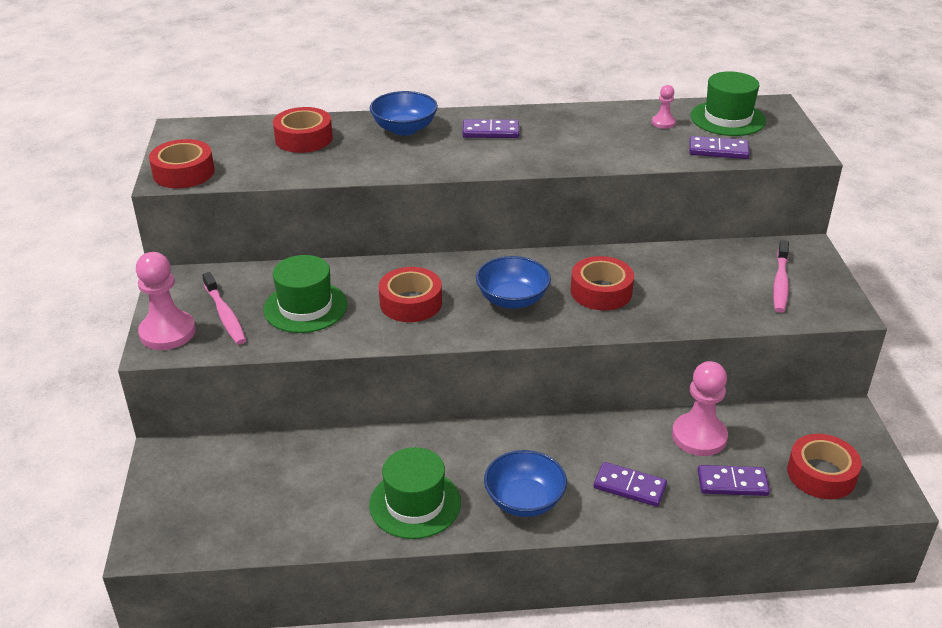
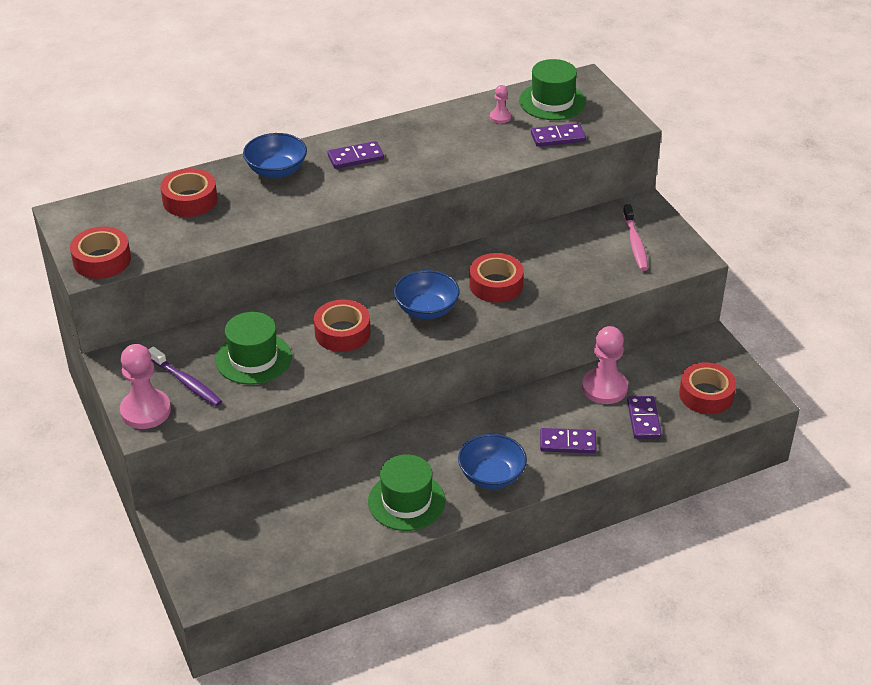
camera: 20 degrees left, 5 degrees up
pink toothbrush [202,272,246,345] -> purple toothbrush [148,346,222,406]
purple domino [698,465,770,496] -> purple domino turned 75 degrees counterclockwise [627,396,662,439]

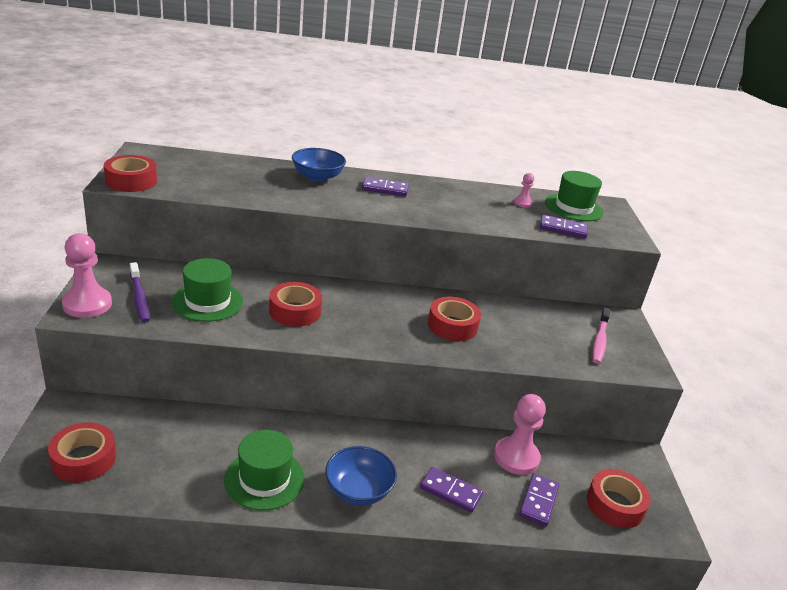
camera: 20 degrees right, 10 degrees down
red tape [160,168,218,217] -> red tape moved to [48,422,116,482]
blue bowl [394,270,460,319] -> none

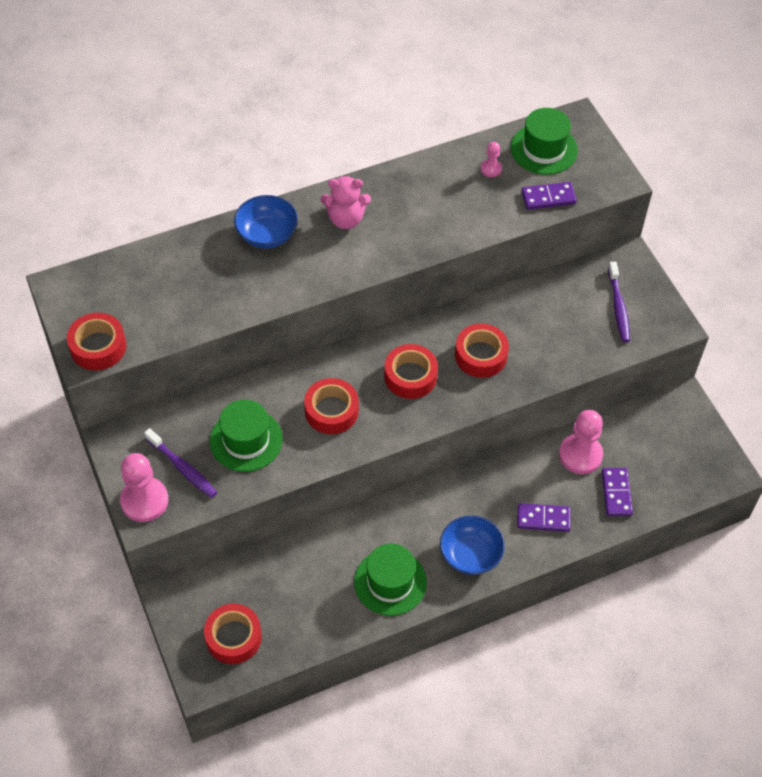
camera: 20 degrees left, 25 degrees up
purple domino [362,177,409,196] -> pink teddy bear [321,175,371,229]
red tape [587,469,651,529] -> red tape moved to [384,344,438,399]
pink toothbrush [592,307,610,364] -> purple toothbrush [608,262,630,342]

